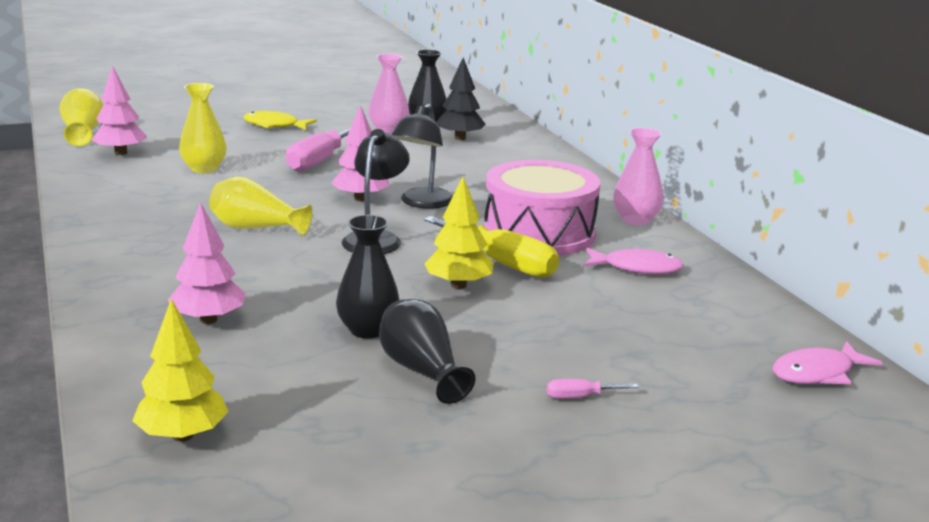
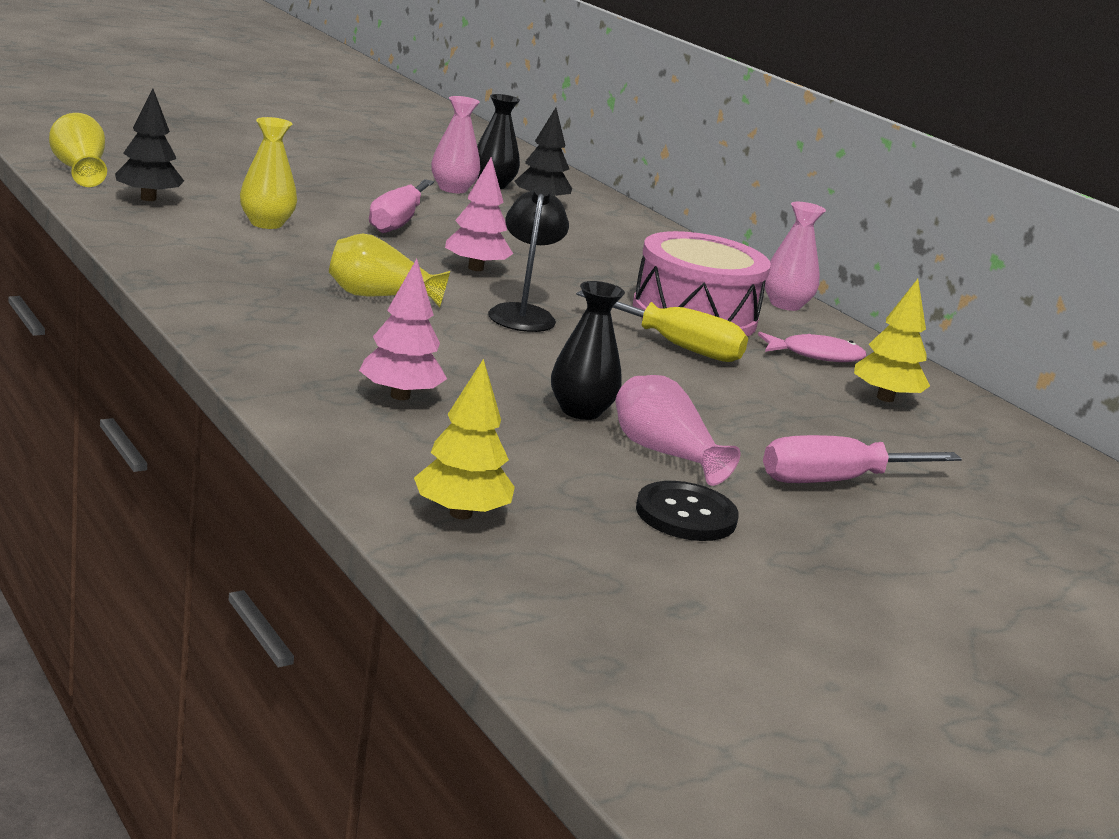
camera: 15 degrees left, 0 degrees up
pink tree [91,65,148,155] -> black tree [115,88,184,201]
yellow fish [243,111,317,130] -> none
black vase [379,299,476,404] -> pink vase [615,375,740,486]
black lamp [392,104,453,209] -> none
yellow tree [424,177,494,289] -> yellow tree moved to [854,279,930,402]
pink screwdriver [547,379,638,399] -> pink screwdriver [763,435,962,483], size x2.27
pink fish [773,341,882,384] -> none
none -> black button [636,481,739,541]

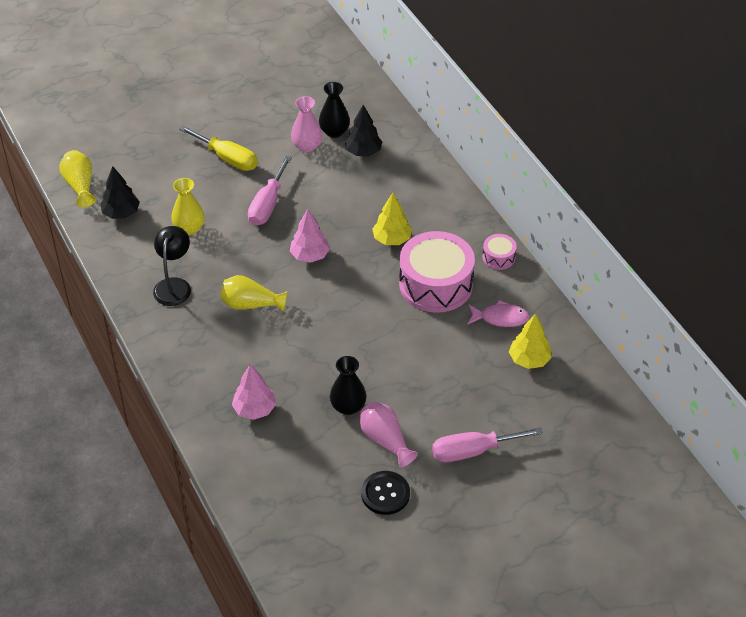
camera: 10 degrees right, 25 degrees up
yellow tree [414,359,515,519] -> yellow tree moved to [372,193,412,245]
black lamp [488,186,569,332] -> black lamp moved to [153,226,191,306]
yellow screwdriver [576,290,748,362] -> yellow screwdriver moved to [179,126,258,171]
pink vase [765,202,826,311] -> pink drum [482,234,517,270]

